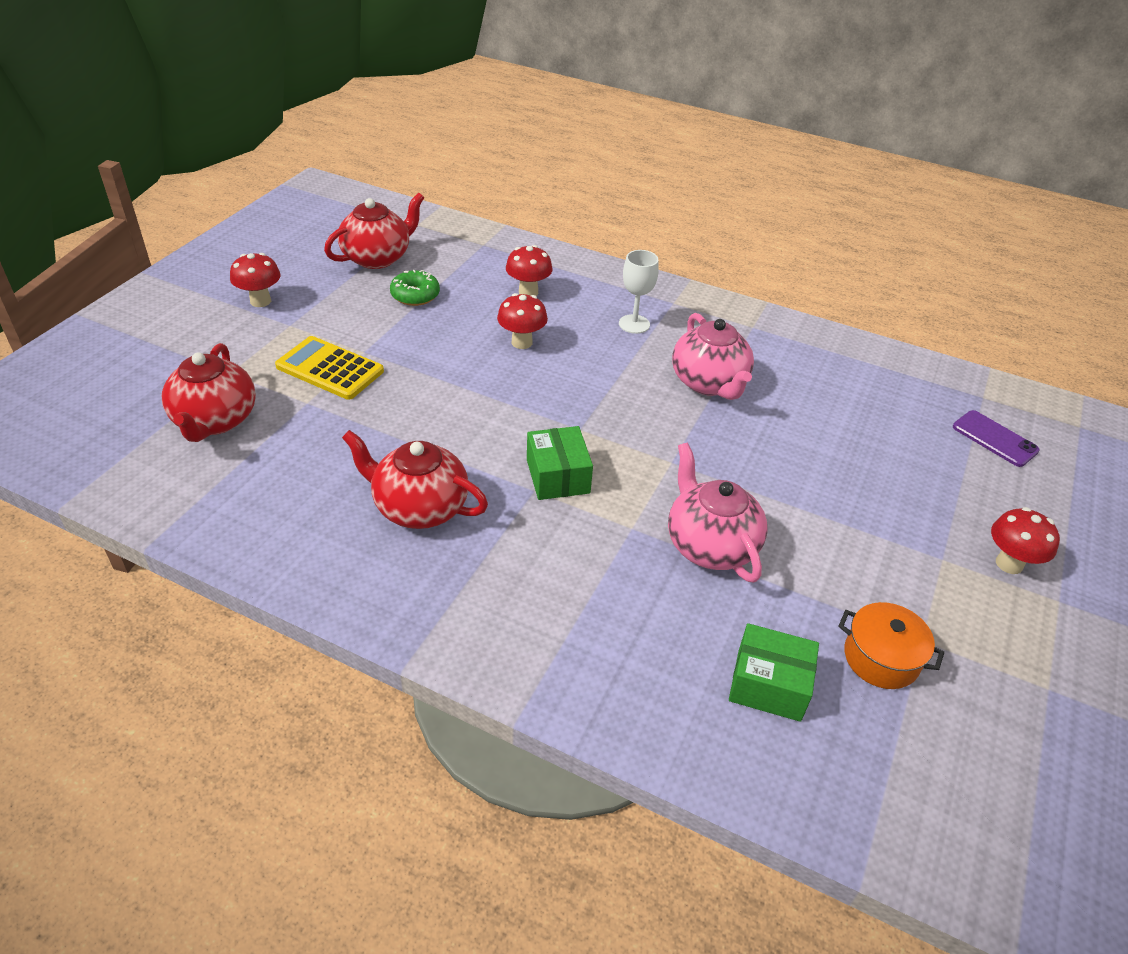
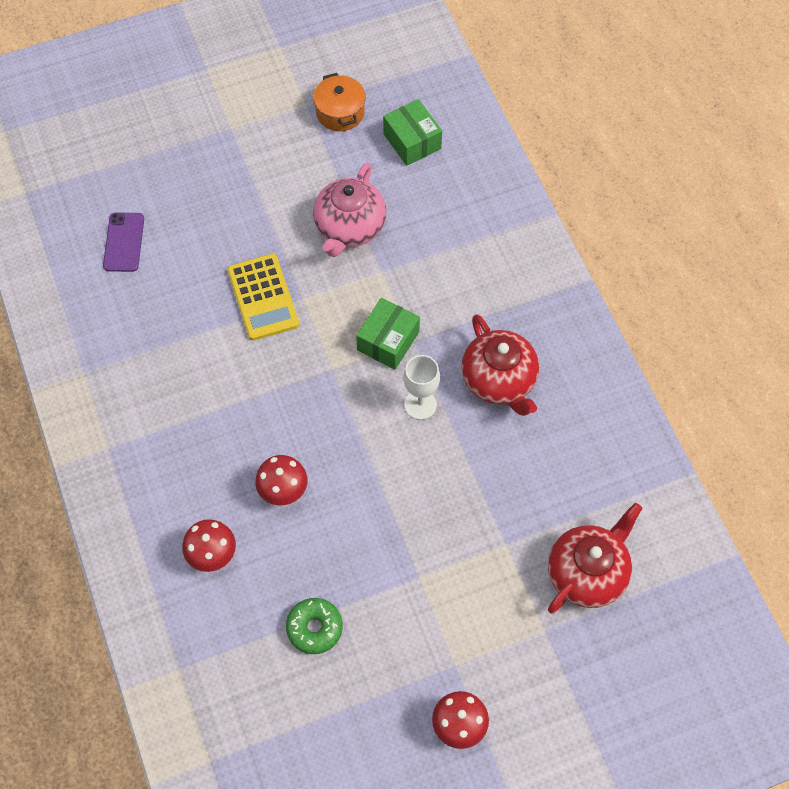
camera: 135 degrees left, 20 degrees up
yellow calculator [275,336,384,400] -> yellow calculator moved to [227,254,299,341]
red teapot [324,193,424,269] -> none
white goblet [619,250,659,334] -> white goblet moved to [403,355,440,420]
pink teapot [672,313,754,400] -> none
purple phone [953,410,1040,467] -> purple phone moved to [103,212,144,272]
red mushroom [991,507,1060,574] -> none

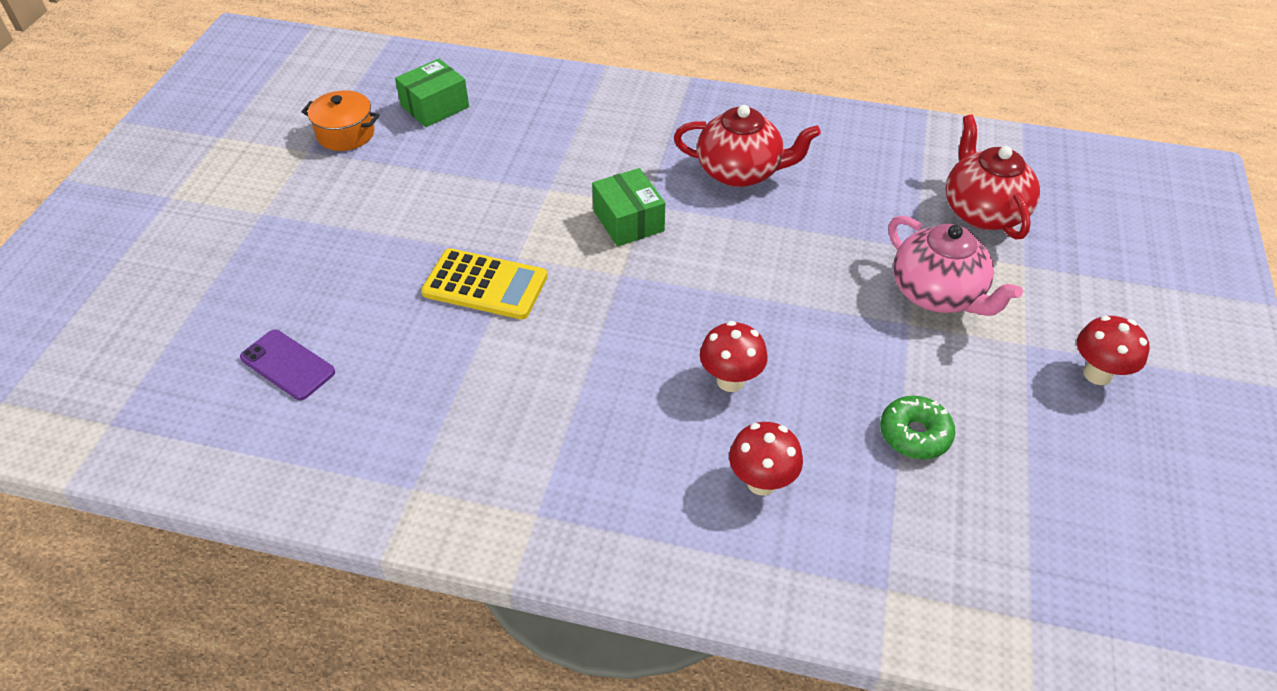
camera: 55 degrees left, 15 degrees down
pink teapot [313,163,386,257] -> pink teapot moved to [889,216,1023,316]
green box [383,99,442,166] -> green box turned 45 degrees counterclockwise [395,59,469,127]
white goblet [403,355,440,420] -> none

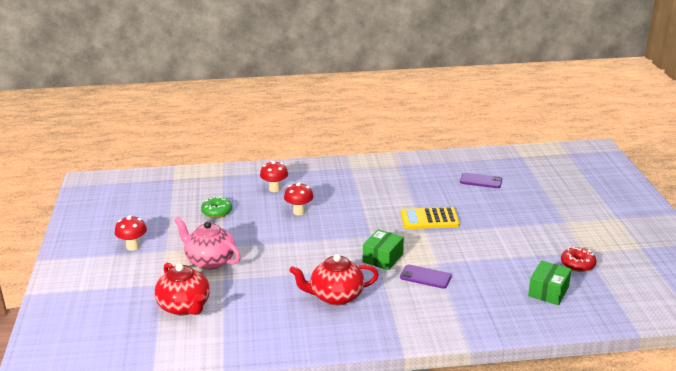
camera: 160 degrees right, 20 degrees down
orange pot [302,90,379,151] -> red donut [561,247,596,272]
green box [592,168,665,246] -> green box turned 75 degrees clockwise [363,229,404,270]
none -> purple phone [400,265,452,289]

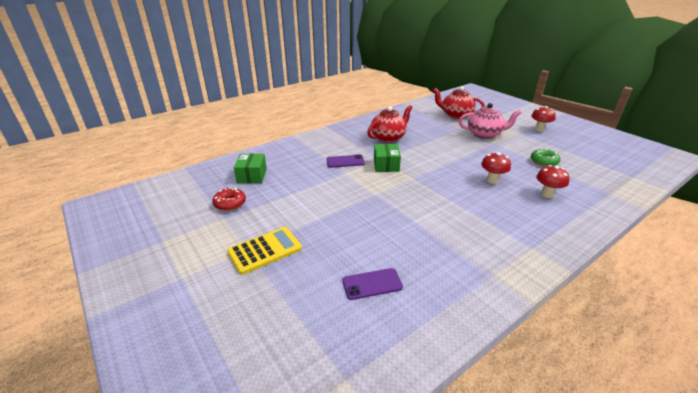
camera: 150 degrees right, 5 degrees up
yellow calculator [401,207,460,229] -> yellow calculator moved to [227,227,302,275]

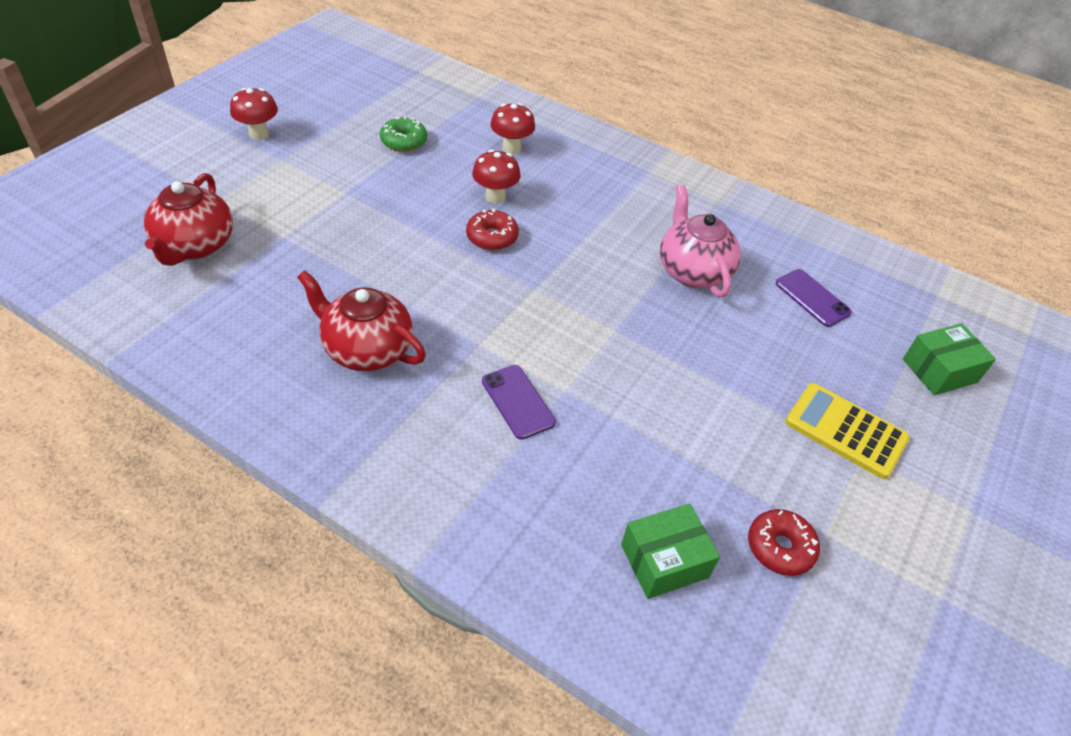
camera: 115 degrees left, 15 degrees up
green box [374,144,401,172] -> green box moved to [903,323,996,396]
pink teapot [459,103,521,139] -> pink teapot moved to [660,185,741,297]
none -> red donut [466,209,519,251]

